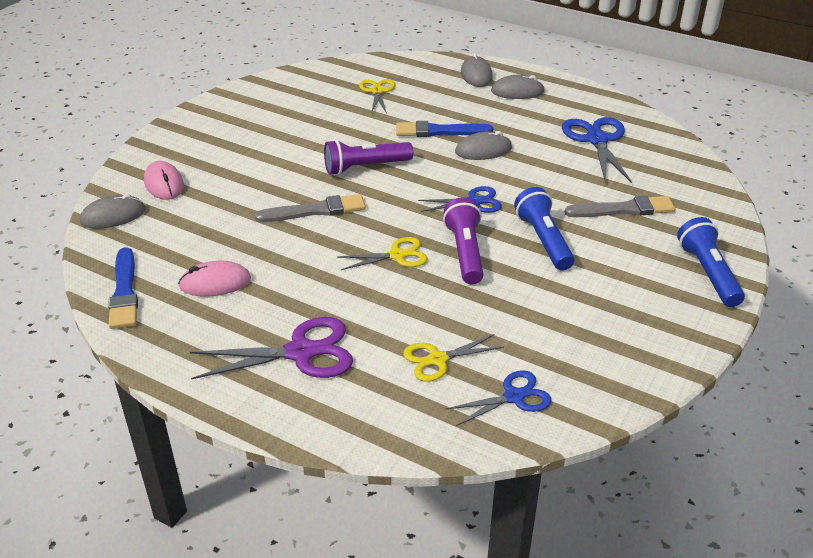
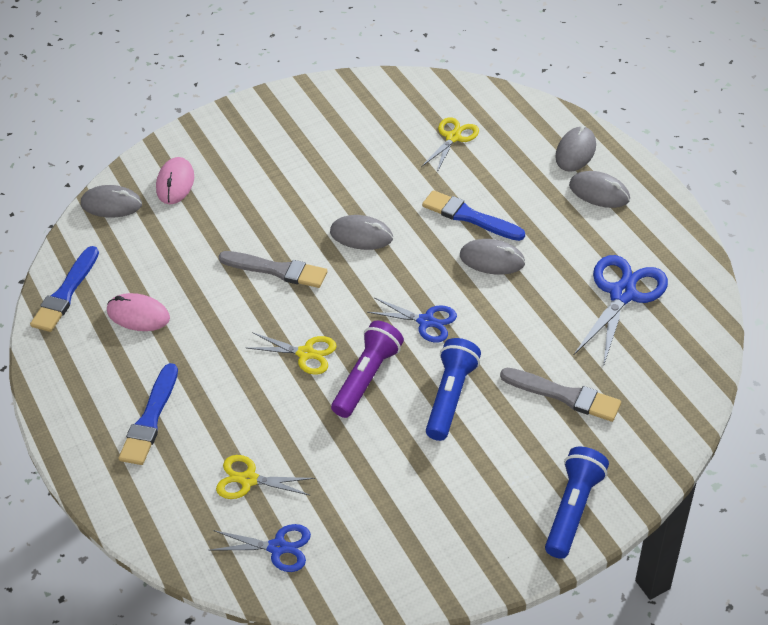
camera: 35 degrees right, 10 degrees up
purple scissors [190,317,353,380] -> blue brush [118,363,178,465]
purple flashlight [324,140,413,175] -> grey mouse [330,215,393,250]

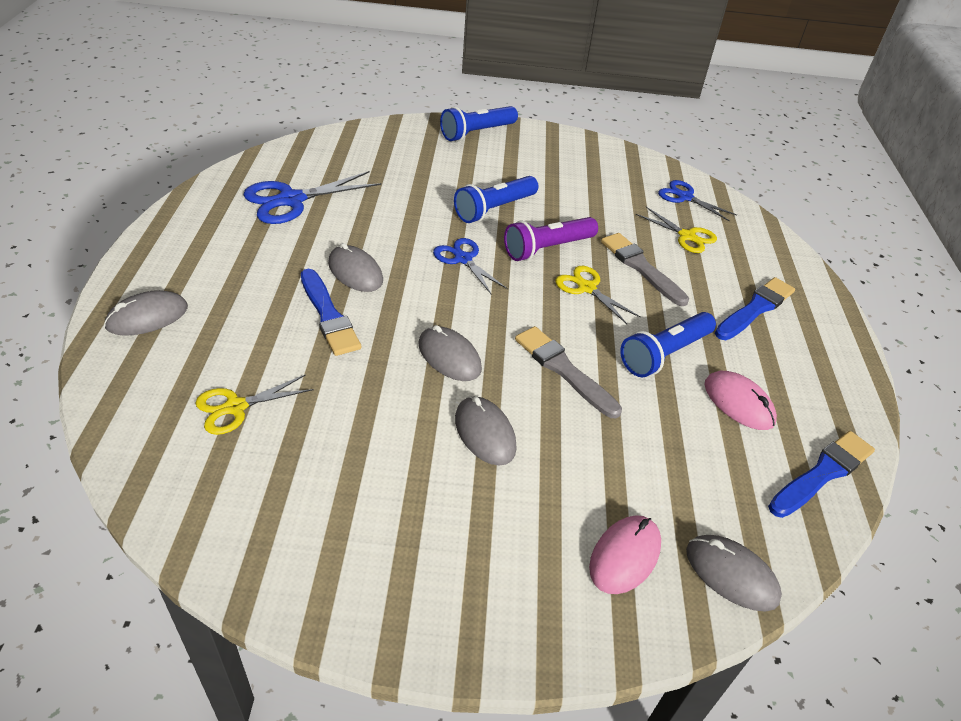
camera: 155 degrees left, 5 degrees down
grey brush [500,368,621,422] -> grey brush moved to [601,233,689,306]
grey mouse [569,171,630,208] -> grey mouse moved to [455,396,517,466]
none -> blue flashlight [620,312,716,377]

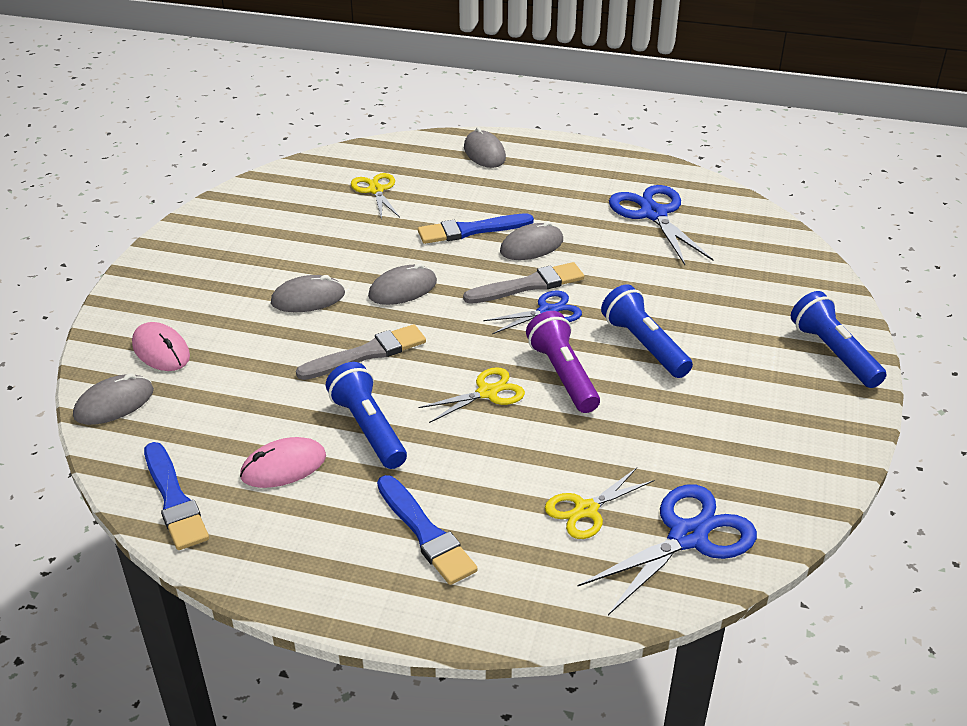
camera: 105 degrees right, 5 degrees down
grey brush [601,233,689,306] -> grey brush moved to [463,262,584,304]
blue scissors [658,180,737,221] -> blue scissors [578,485,757,615], size x1.60

